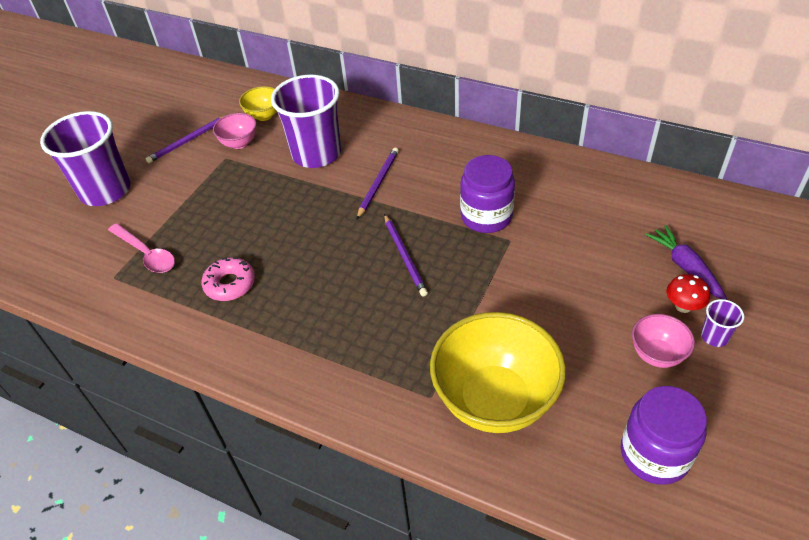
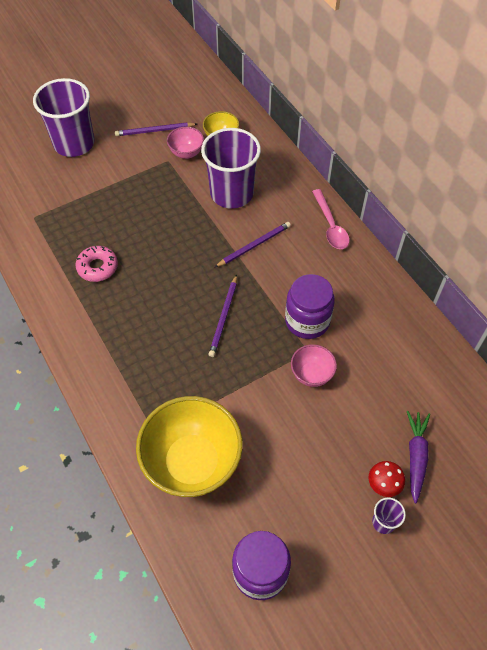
camera: 30 degrees right, 10 degrees up
pink spoon [108,223,175,273] -> pink spoon moved to [312,189,349,249]
pink bowl [632,314,695,368] -> pink bowl moved to [291,344,337,387]

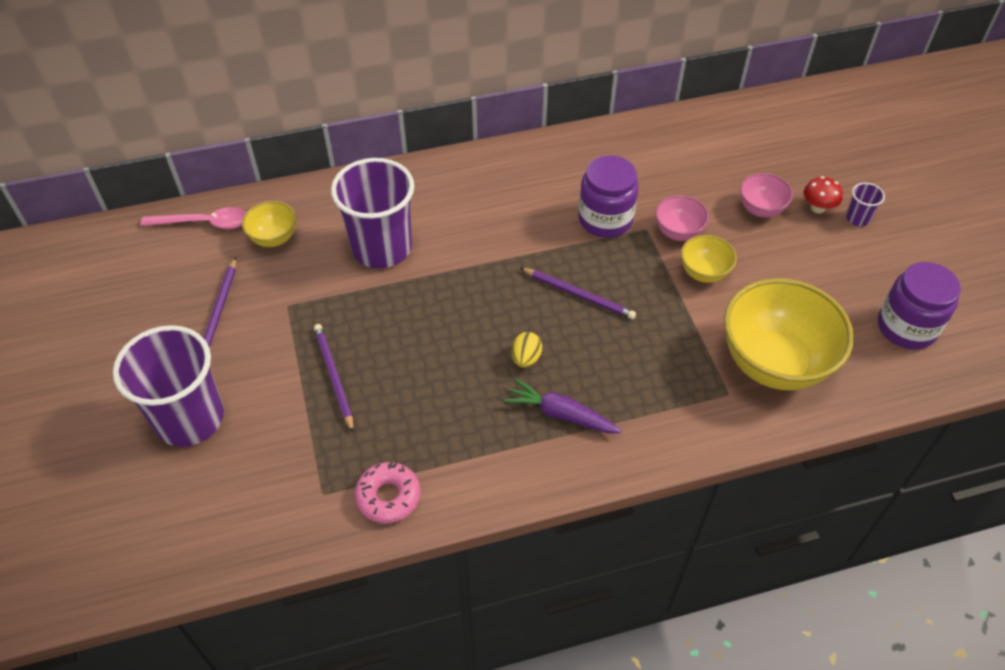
camera: 75 degrees left, 5 degrees down
pink donut [75,246,118,282] -> pink donut moved to [355,462,420,524]
pink bowl [167,127,204,159] -> pink bowl moved to [740,173,793,217]
purple pencil [215,222,291,267] -> purple pencil moved to [314,324,354,432]
pink spoon [312,189,349,249] -> pink spoon moved to [141,207,246,229]
purple carrot [407,411,430,503] -> purple carrot moved to [504,378,622,433]
none -> yellow egg [511,332,542,368]
none -> yellow bowl [681,235,737,283]

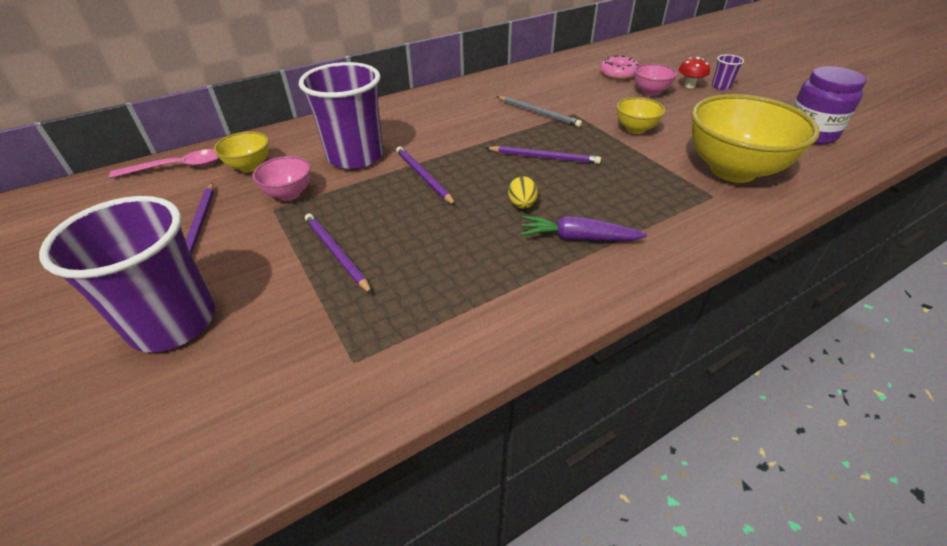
camera: 15 degrees left, 10 degrees down
pink donut [355,462,420,524] -> pink donut moved to [600,55,639,80]
purple jar [578,155,639,238] -> grey pencil [496,96,582,127]
pink bowl [655,195,709,241] -> pink bowl moved to [252,156,311,201]
none -> purple pencil [396,146,456,206]

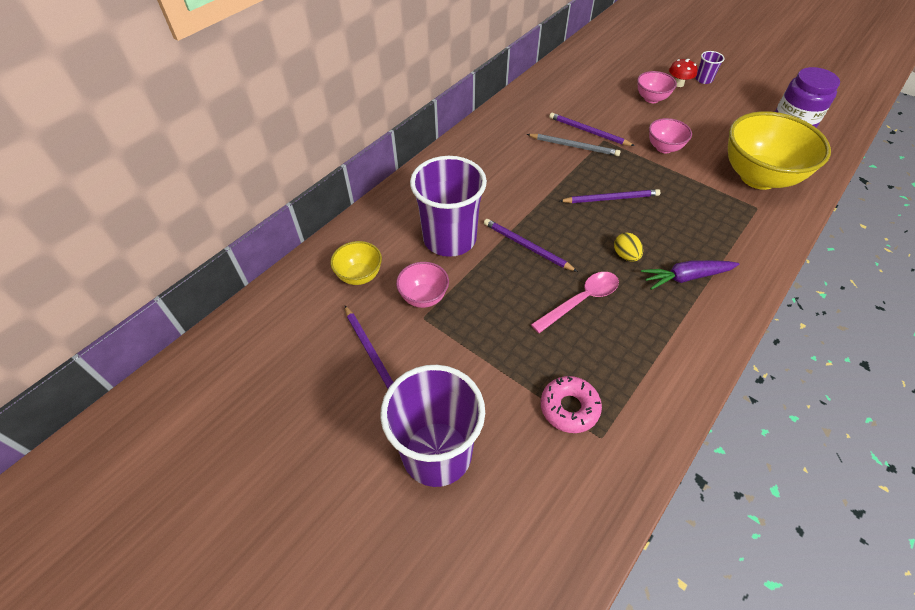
camera: 20 degrees left, 10 degrees up
pink spoon [109,149,219,178] -> pink spoon moved to [531,272,619,333]
purple pencil [305,214,372,294] -> purple pencil moved to [549,113,635,146]
pink donut [600,55,639,80] -> pink donut moved to [541,376,602,433]
yellow bowl [616,97,665,134] -> pink bowl [649,118,692,154]

